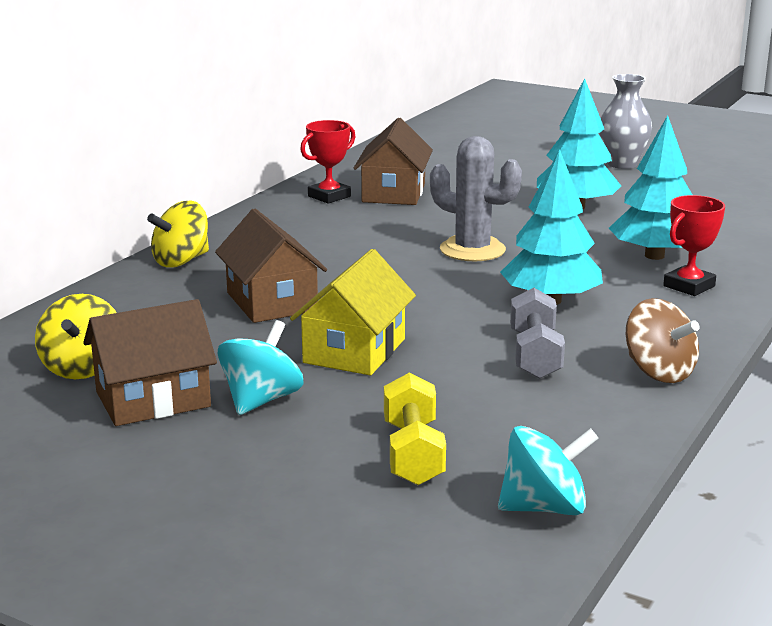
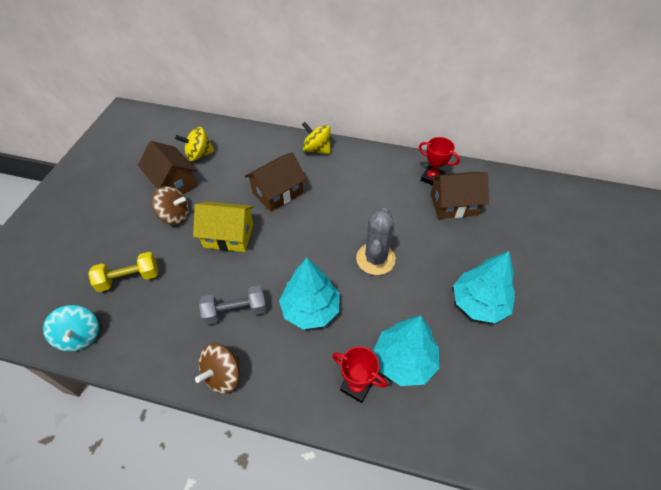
camera: 75 degrees right, 30 degrees up
turquoise spinning top [218,320,304,415] -> brown spinning top [152,186,189,225]
grey vase [599,74,652,169] -> none

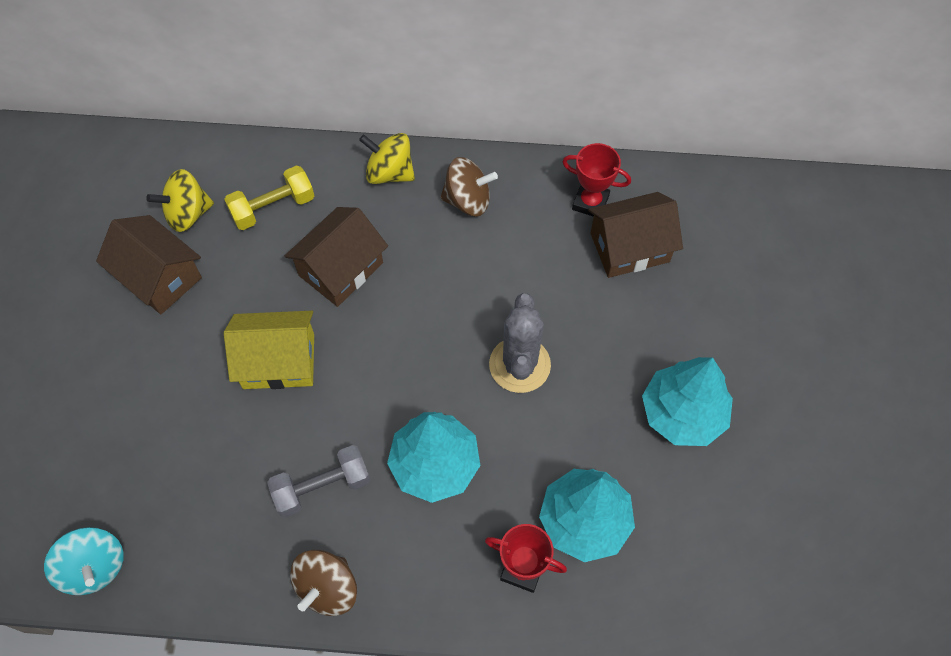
camera: 10 degrees left, 10 degrees up
yellow dumbbell [88,252,158,292] -> yellow dumbbell moved to [224,166,314,230]
brown spinning top [152,186,189,225] -> brown spinning top moved to [440,157,498,216]

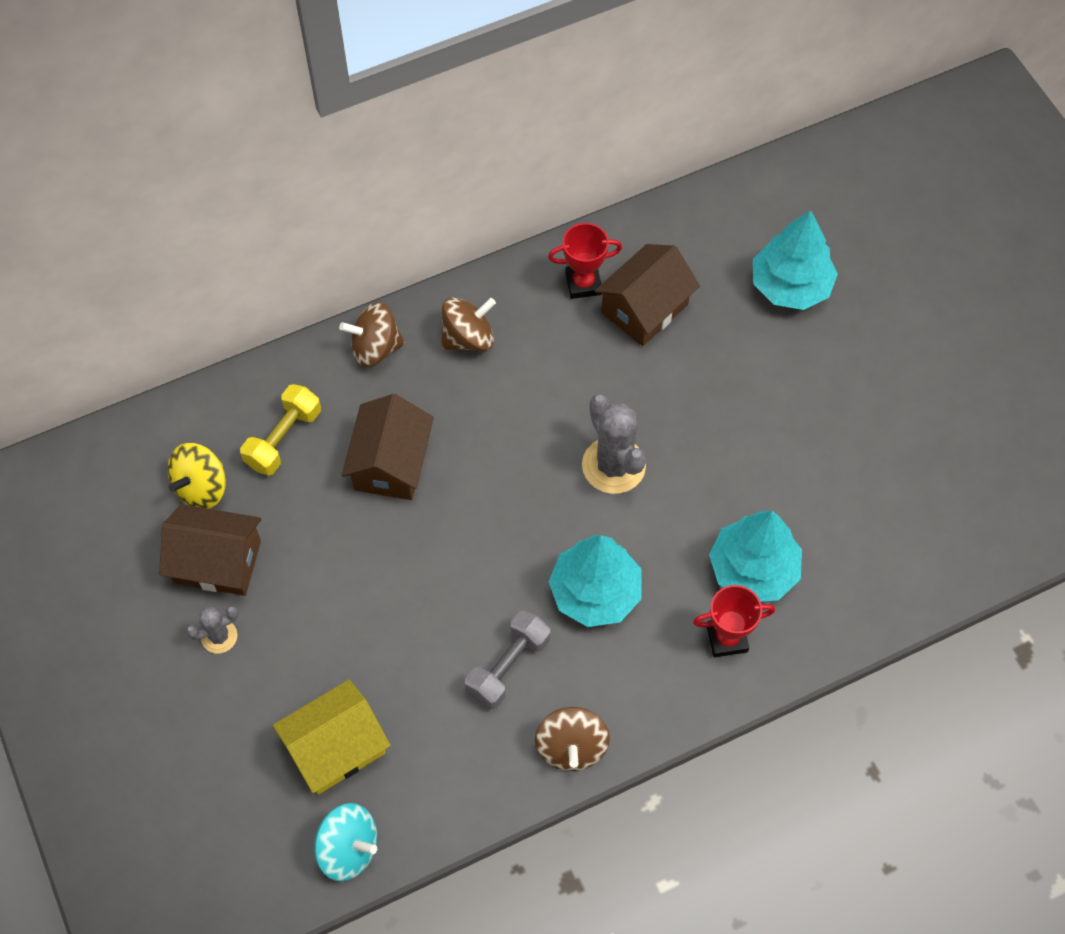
camera: 30 degrees left, 0 degrees up
yellow house [224,311,314,389] -> yellow house moved to [273,680,390,794]
yellow spinning top [359,133,415,184] -> brown spinning top [339,302,405,367]
turquoise tree [642,357,733,446] -> turquoise tree moved to [753,210,838,310]
none -> grey cactus [186,606,238,654]

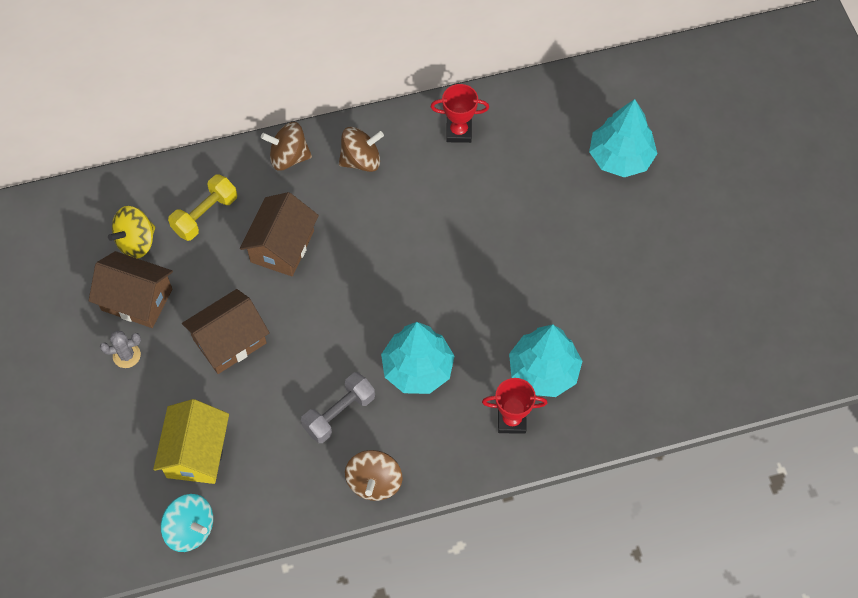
camera: 10 degrees right, 0 degrees up
yellow house [273,680,390,794] -> yellow house turned 60 degrees counterclockwise [153,399,229,484]
grey cactus [582,394,646,494] -> none
brown house [595,244,700,346] -> brown house moved to [182,289,270,374]

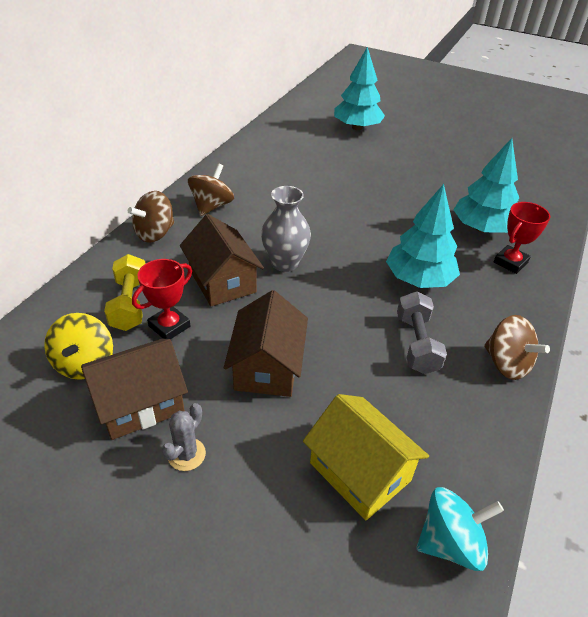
camera: 50 degrees left, 20 degrees down
red trophy [431,84,489,143] -> red trophy moved to [132,259,192,339]
none -> grey vase [261,186,311,272]

